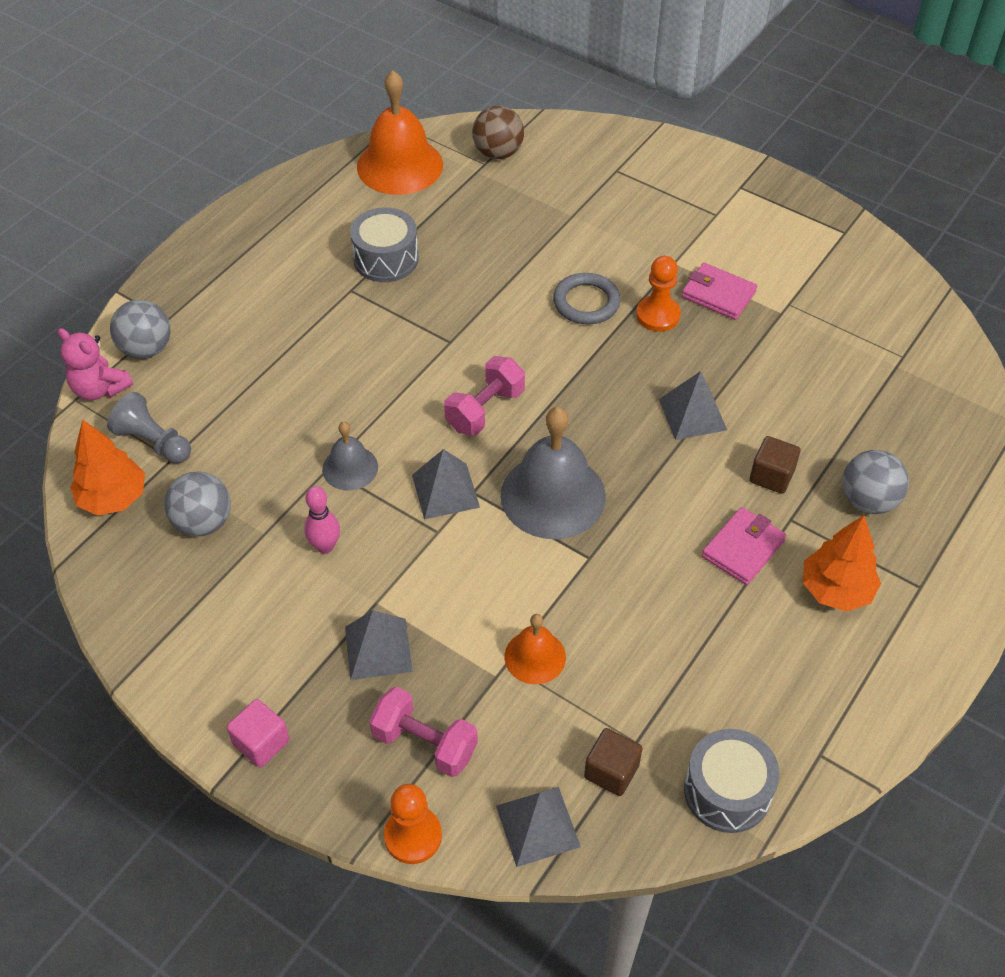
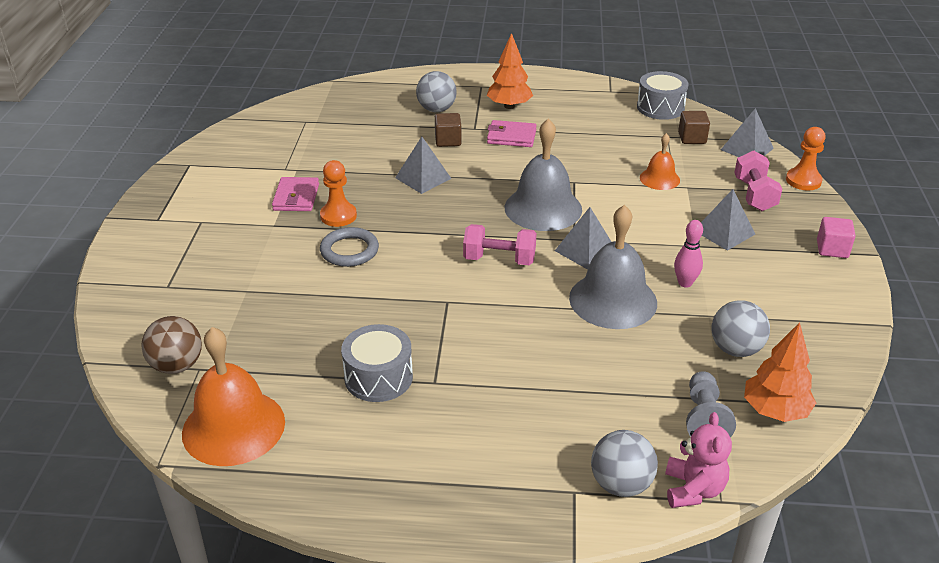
camera: 120 degrees left, 15 degrees down
grey bell [322,422,378,490] -> grey bell [569,205,657,329], size x1.86

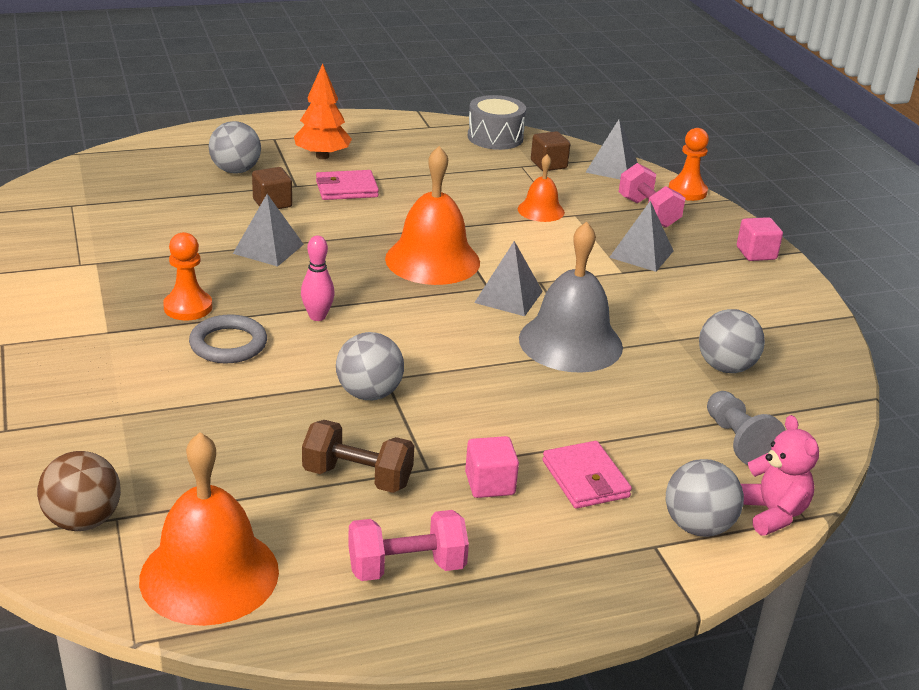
camera: 25 degrees left, 5 degrees down
pink wallet [272,177,319,211] -> pink wallet moved to [543,441,632,509]
grey drum [341,324,413,402] -> brown dumbbell [302,420,414,493]
pink dumbbell [463,224,537,265] -> pink dumbbell moved to [348,510,469,581]
grey bell [505,118,582,231] -> orange bell [385,146,480,285]
pink bowling pin [674,220,703,287] -> pink bowling pin moved to [301,236,335,321]
orange tree [744,322,816,422] -> none
none -> grey ball [336,332,404,400]
none -> pink cube [465,436,519,498]

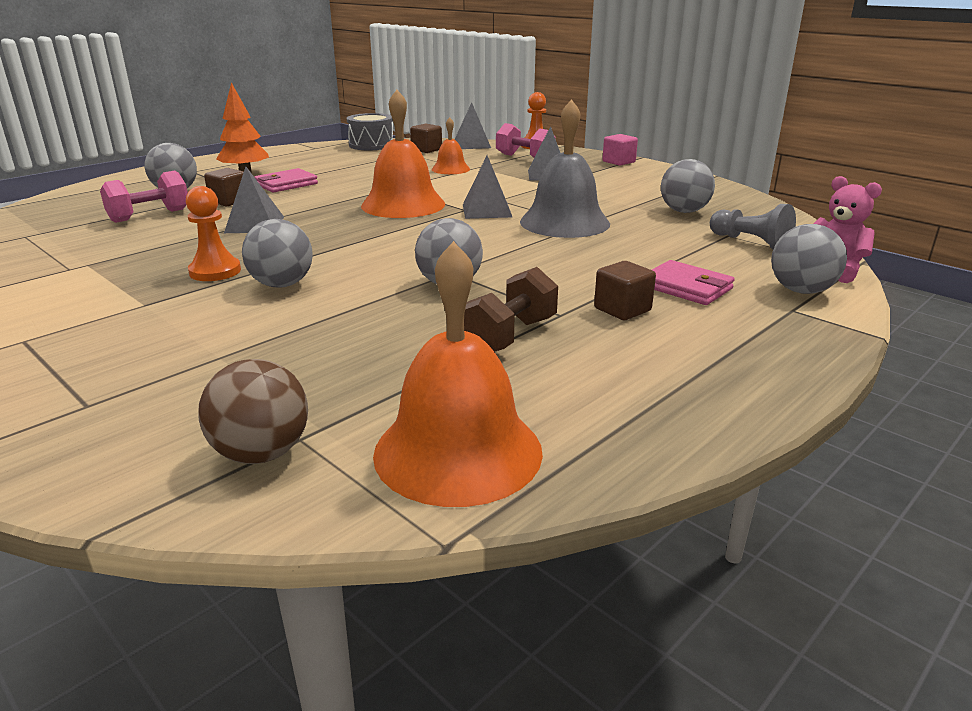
camera: 25 degrees left, 5 degrees down
grey ring [189,315,267,363] -> grey ball [242,219,313,288]
pink bowling pin [301,236,335,321] -> none
brown dumbbell [302,420,414,493] -> brown dumbbell turned 45 degrees counterclockwise [464,267,558,352]
pink dumbbell [348,510,469,581] -> pink dumbbell moved to [100,171,188,223]
pink cube [465,436,519,498] -> brown cube [594,261,656,320]

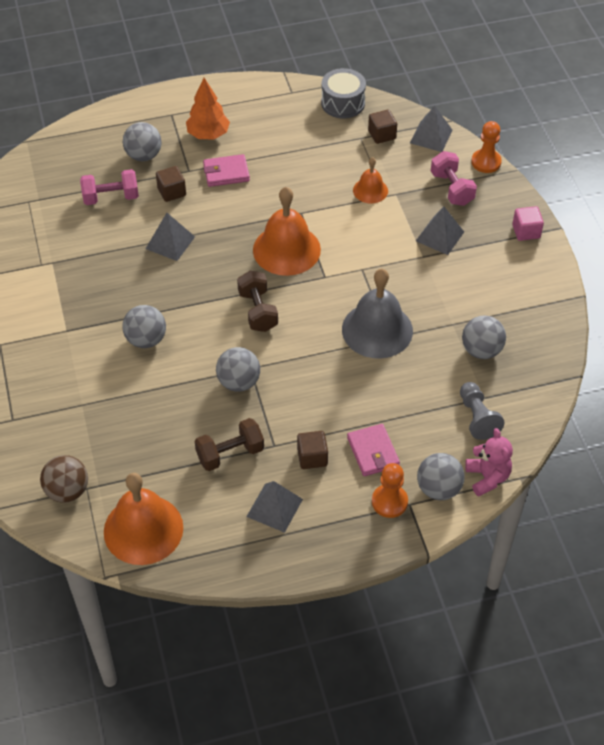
camera: 30 degrees right, 25 degrees up
orange pawn [186,186,241,281] -> orange pawn moved to [372,463,408,518]
grey pyramid [463,155,513,219] -> grey pyramid moved to [246,481,303,533]
none -> brown dumbbell [237,271,278,332]

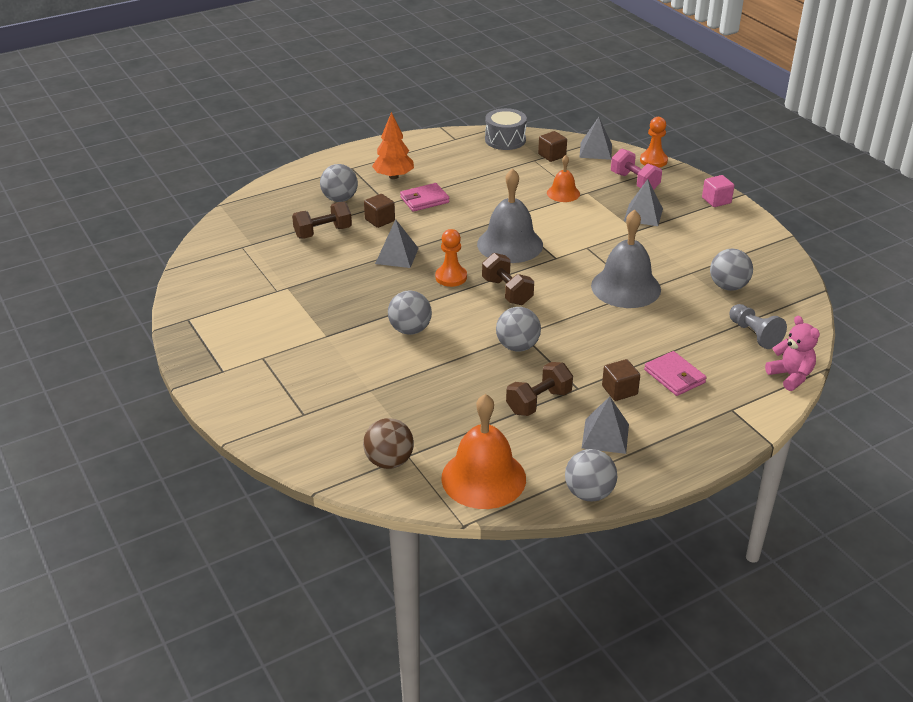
camera: 15 degrees left, 15 degrees down
pink dumbbell [80,169,139,205] -> brown dumbbell [292,202,352,239]
orange bell [253,187,321,276] -> grey bell [477,169,543,263]
orange pawn [372,463,408,518] -> orange pawn moved to [435,229,467,287]
grey ball [417,453,464,500] -> grey ball moved to [565,449,617,501]

